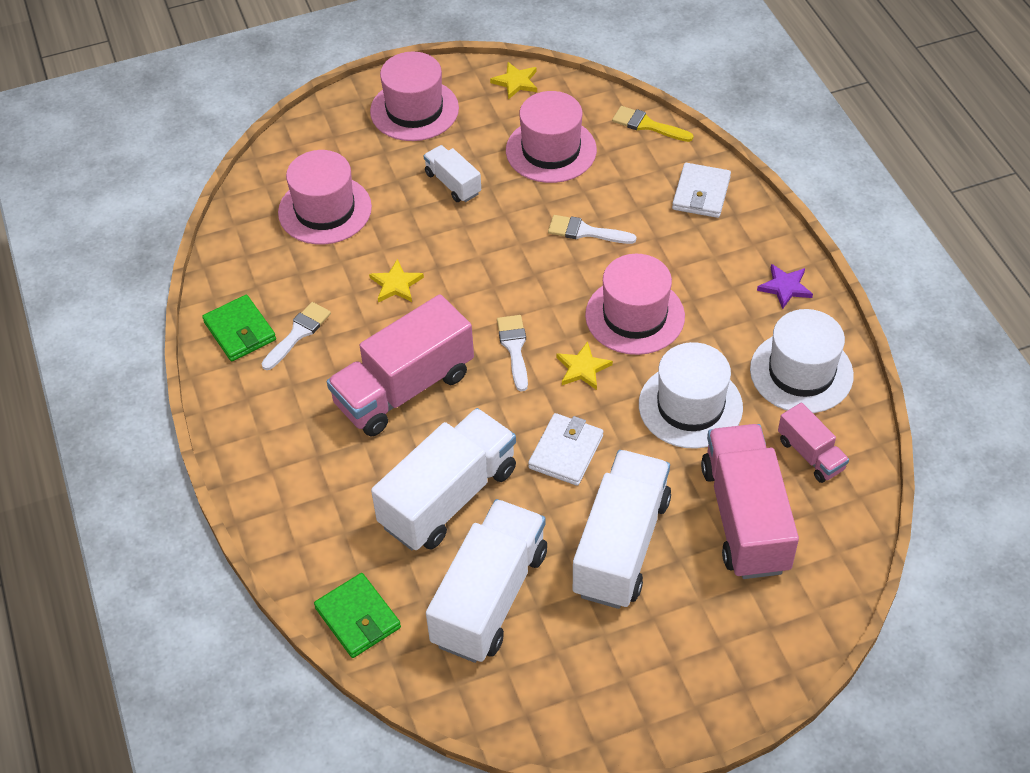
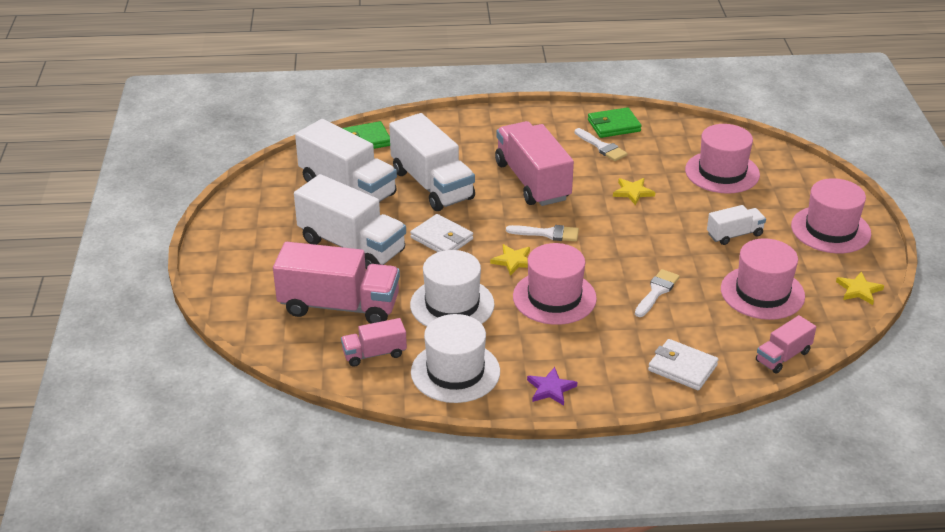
camera: 105 degrees right, 15 degrees down
yellow brush [612,106,693,142] -> pink truck [756,315,816,374]

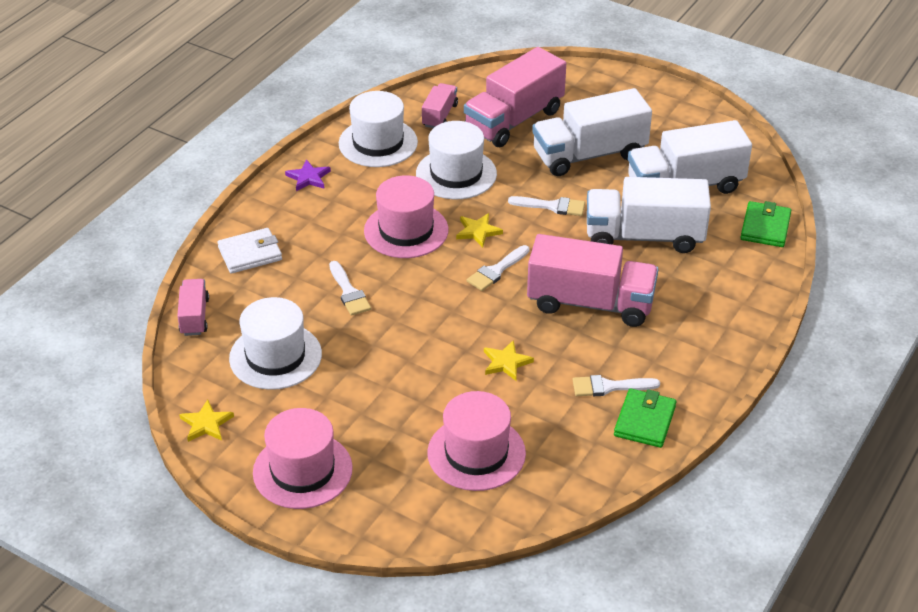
camera: 125 degrees right, 5 degrees up
white wallet [410,214,473,252] -> white brush [508,196,585,216]
white truck [707,205,766,245] -> none
pink hat [721,238,805,320] -> white hat [229,297,322,390]

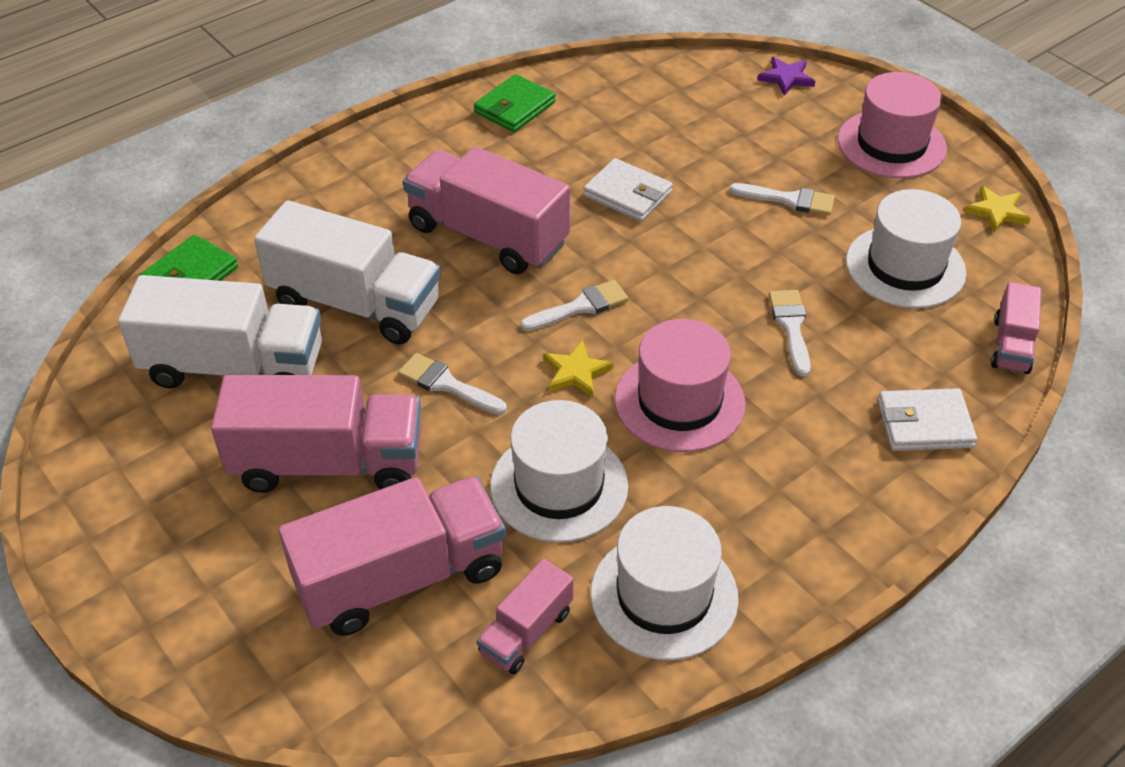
camera: 160 degrees left, 5 degrees up
purple star [285,159,331,191] -> purple star moved to [757,57,815,95]
pink hat [427,391,526,491] -> none
yellow star [484,340,534,381] -> white wallet [583,158,673,222]
white truck [532,88,652,176] -> pink truck [211,375,421,493]
white brush [573,375,660,396] -> white brush moved to [729,183,835,215]

